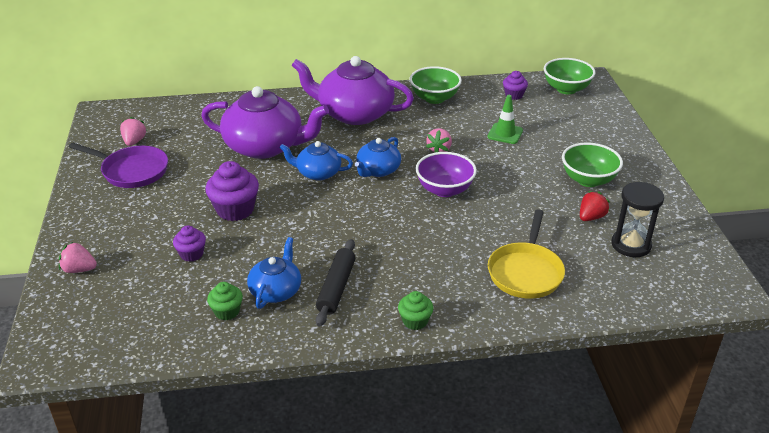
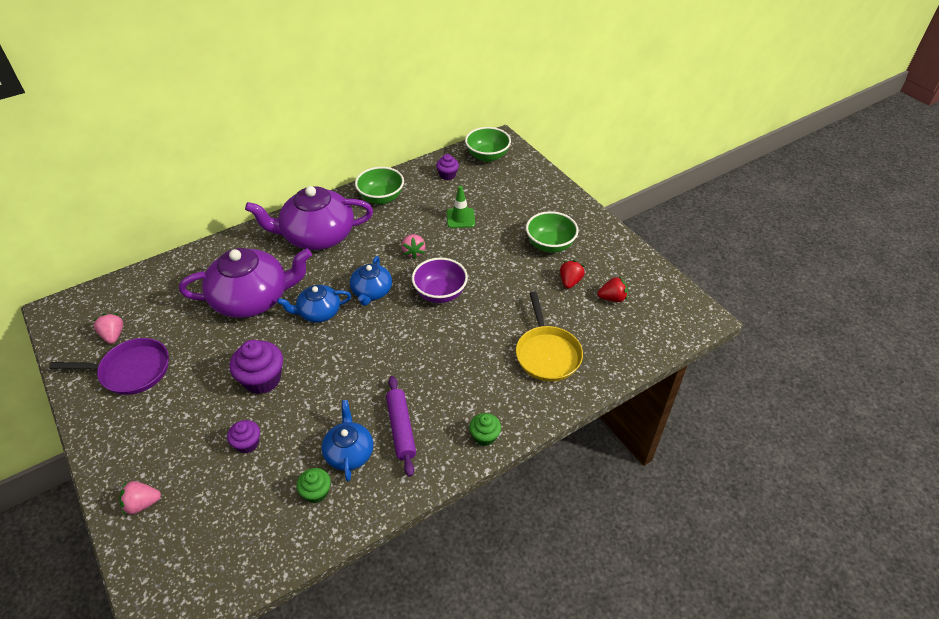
camera: 25 degrees left, 10 degrees up
black rolling pin [316,239,356,327] -> purple rolling pin [386,376,416,477]
black hourglass [612,182,664,257] -> red strawberry [598,276,628,302]

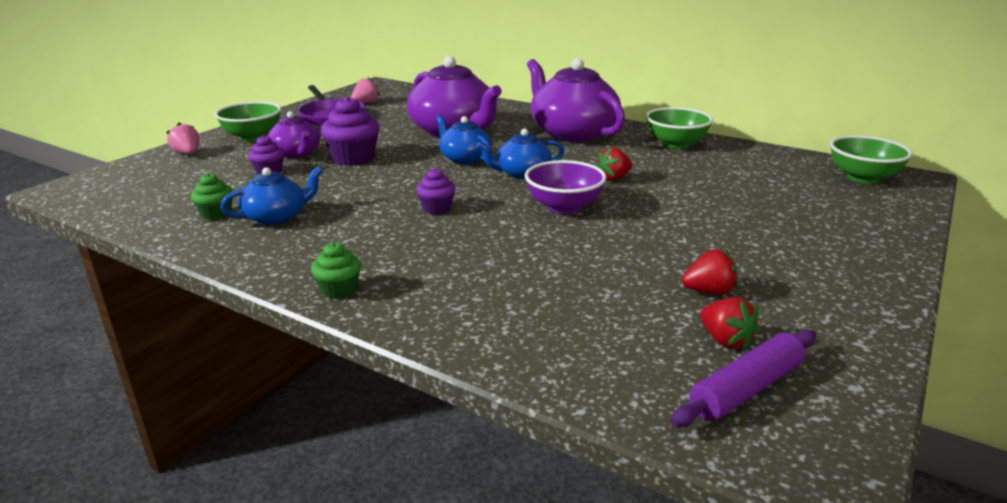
camera: 65 degrees right, 20 degrees down
purple rolling pin [386,376,416,477] -> purple rolling pin moved to [670,330,816,427]
pink strawberry [402,234,426,259] -> red strawberry [595,147,633,181]
purple cupcake [436,154,459,180] -> purple cupcake moved to [416,168,456,214]
green traffic cone [447,186,475,228] -> none
yellow pan [516,291,583,382] -> none
green bowl [526,211,578,253] -> green bowl moved to [215,102,281,141]
none -> purple teapot [268,111,320,158]

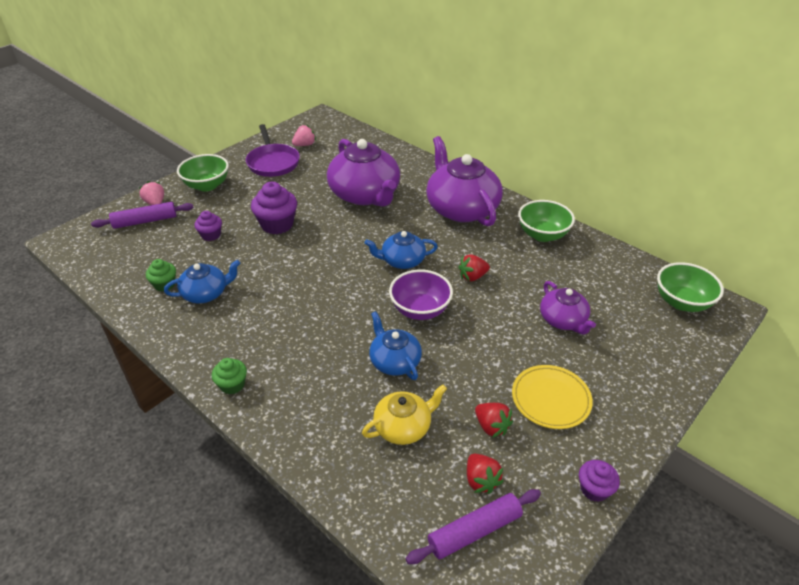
camera: 10 degrees right, 15 degrees up
purple teapot [268,111,320,158] -> purple teapot moved to [540,281,596,334]
purple cupcake [416,168,456,214] -> purple cupcake moved to [579,460,620,502]
blue teapot [436,115,492,164] -> blue teapot moved to [369,311,422,380]
red strawberry [682,249,738,295] -> red strawberry turned 45 degrees clockwise [475,403,513,438]
none -> purple rolling pin [91,202,194,229]
none -> yellow teapot [362,384,447,445]
none -> yellow plate [512,365,593,429]

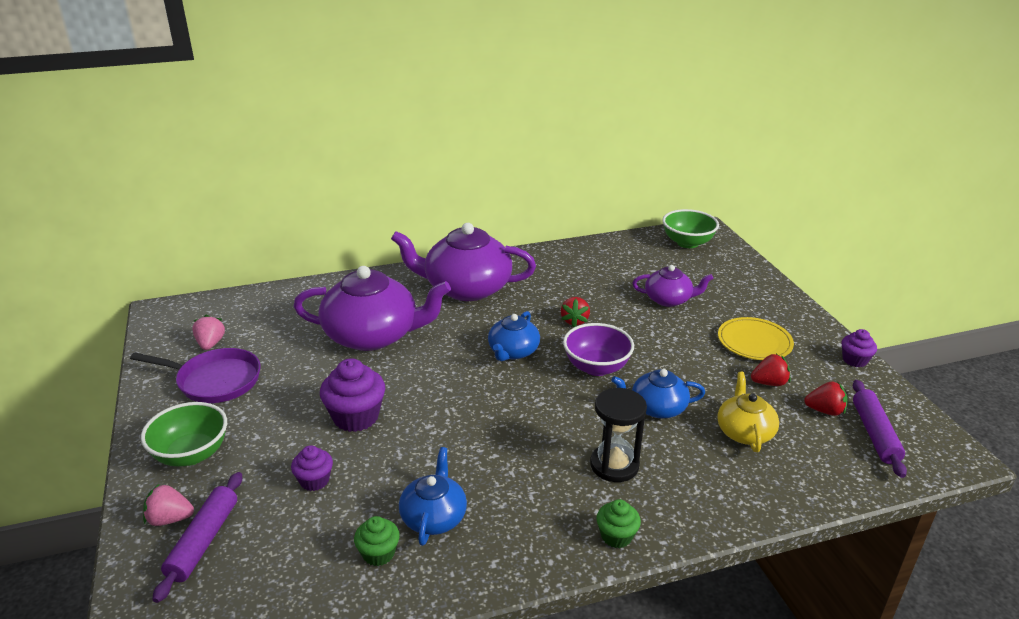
camera: 60 degrees left, 10 degrees down
green bowl [518,200,575,242] -> none
none -> black hourglass [590,388,647,482]

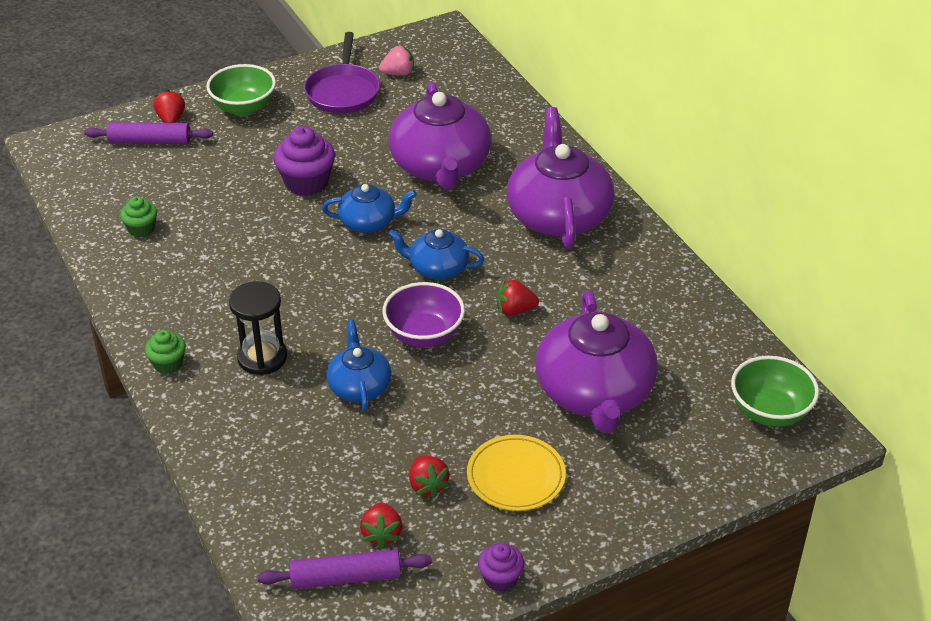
camera: 80 degrees right, 10 degrees up
pink strawberry [143,483,194,526] -> red strawberry [153,89,185,123]
purple cupcake [291,445,333,491] -> none
blue teapot [399,447,467,546] -> blue teapot moved to [322,184,417,233]
purple teapot [632,265,714,307] -> purple teapot [536,290,658,433], size x1.86
yellow teapot [717,372,779,452] -> none

